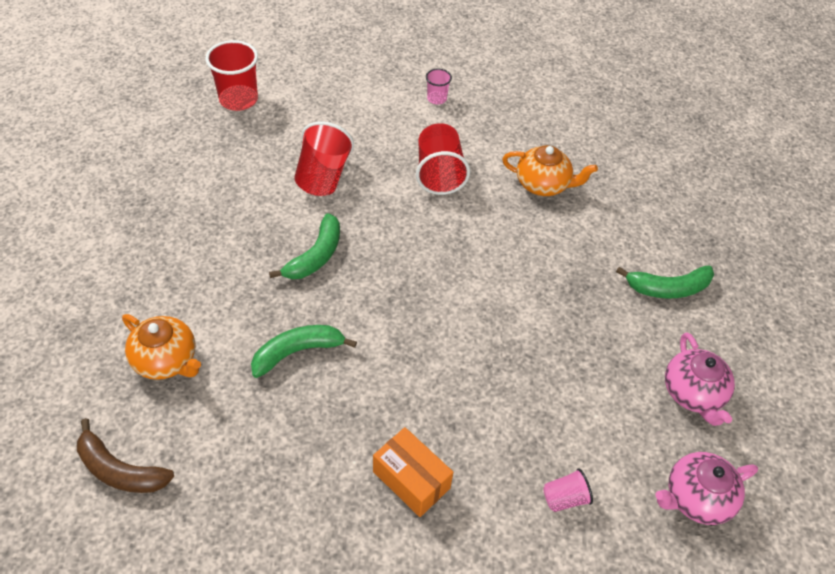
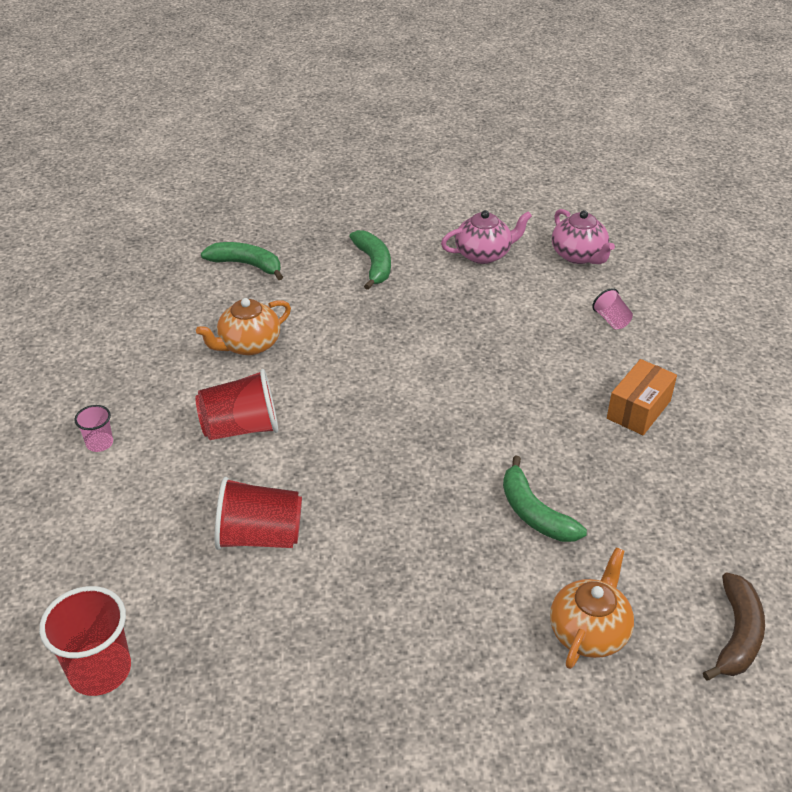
camera: 95 degrees left, 10 degrees down
green banana [269,213,340,279] -> green banana moved to [201,242,283,280]
orange teapot [502,145,598,196] -> orange teapot turned 135 degrees counterclockwise [196,298,291,356]

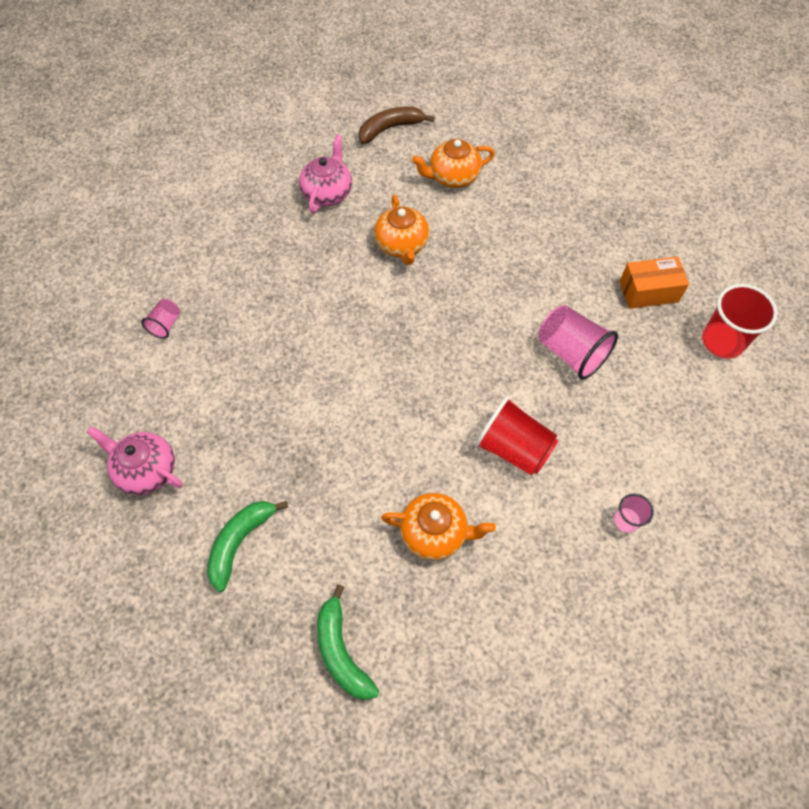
camera: 135 degrees left, 20 degrees up
red cup [214,477,302,550] -> pink cup [539,305,618,380]
green banana [503,456,587,542] -> orange teapot [374,195,429,265]
pink teapot [552,209,615,264] -> pink teapot moved to [299,135,352,213]
orange box [607,359,677,435] -> orange box moved to [619,256,689,309]

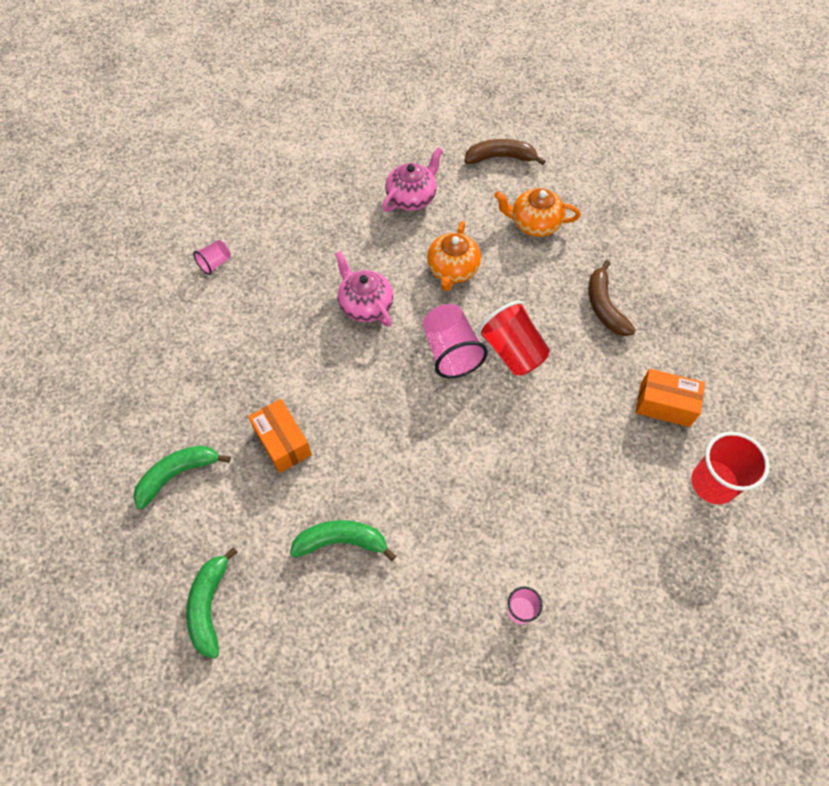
camera: 25 degrees right, 0 degrees up
pink teapot [87,426,182,495] -> pink teapot moved to [335,251,393,327]
orange teapot [381,493,496,560] -> green banana [290,520,396,561]
red cup [474,396,558,475] -> red cup moved to [478,300,550,376]
pink cup [539,305,618,380] -> pink cup moved to [423,304,488,378]
none -> orange box [248,399,312,473]
none -> brown banana [588,260,636,336]

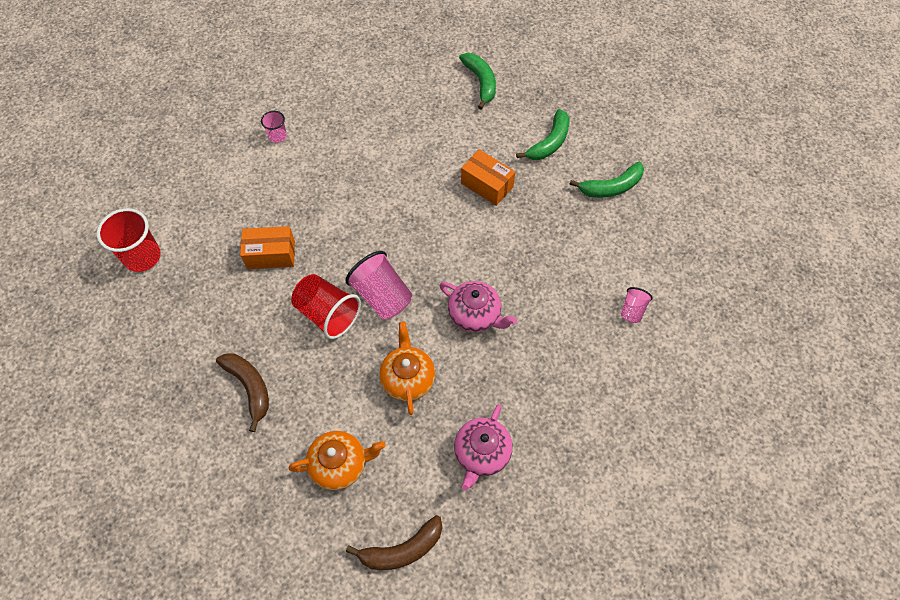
camera: 160 degrees right, 0 degrees up
green banana [290,520,396,561] -> green banana moved to [570,162,644,198]
orange box [636,369,705,427] -> orange box moved to [240,226,295,269]

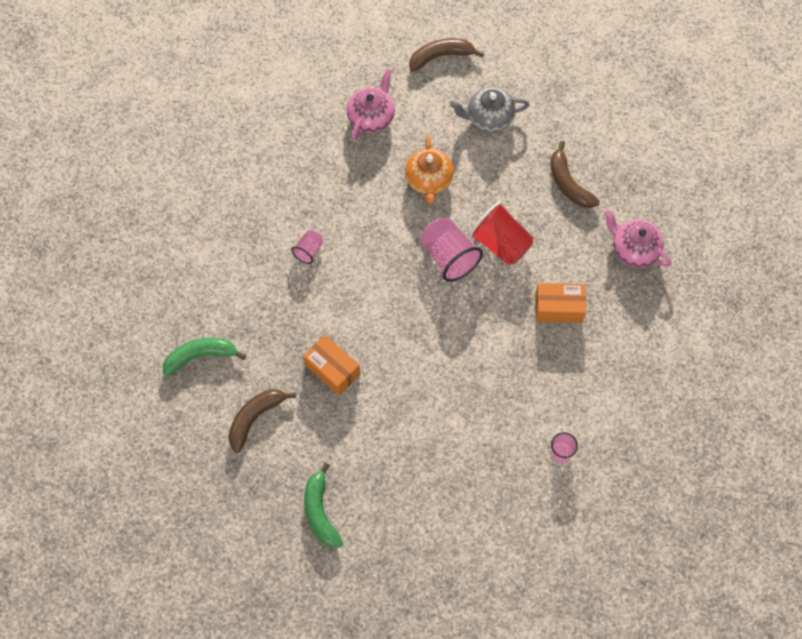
camera: 175 degrees left, 5 degrees up
red cup [97,208,161,272] -> none
orange teapot [289,431,386,490] -> grey teapot [450,87,529,132]
pink teapot [439,281,517,332] -> pink teapot moved to [604,209,672,268]
green banana [516,109,569,160] -> brown banana [228,389,296,453]
pink cup [621,287,653,323] -> pink cup moved to [291,230,323,264]

